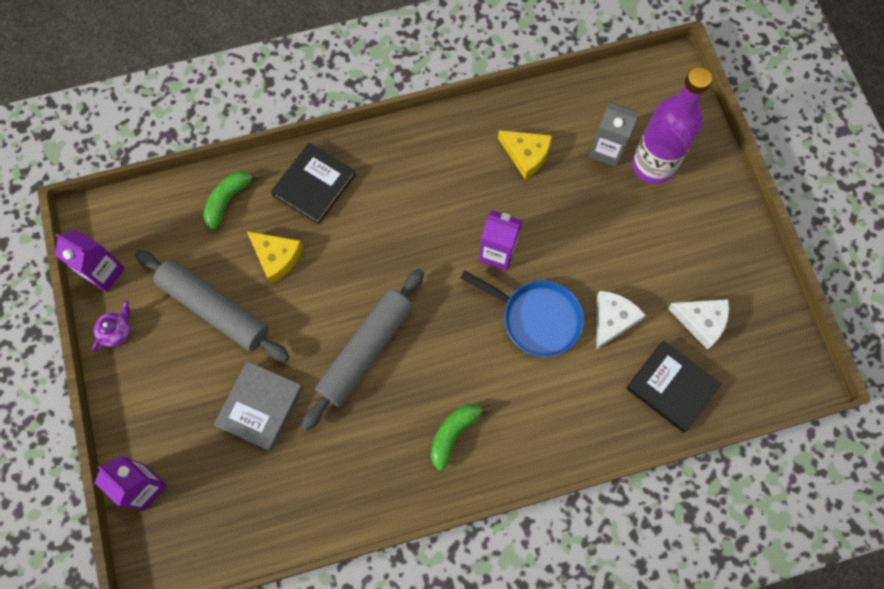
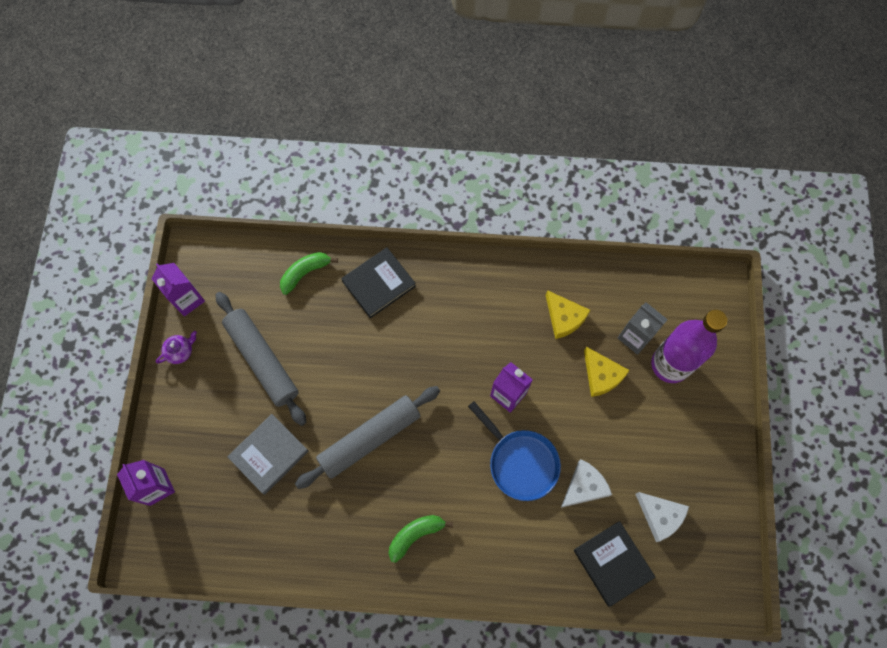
camera: 20 degrees right, 0 degrees up
yellow cheese [247,231,303,284] -> yellow cheese moved to [584,347,630,397]

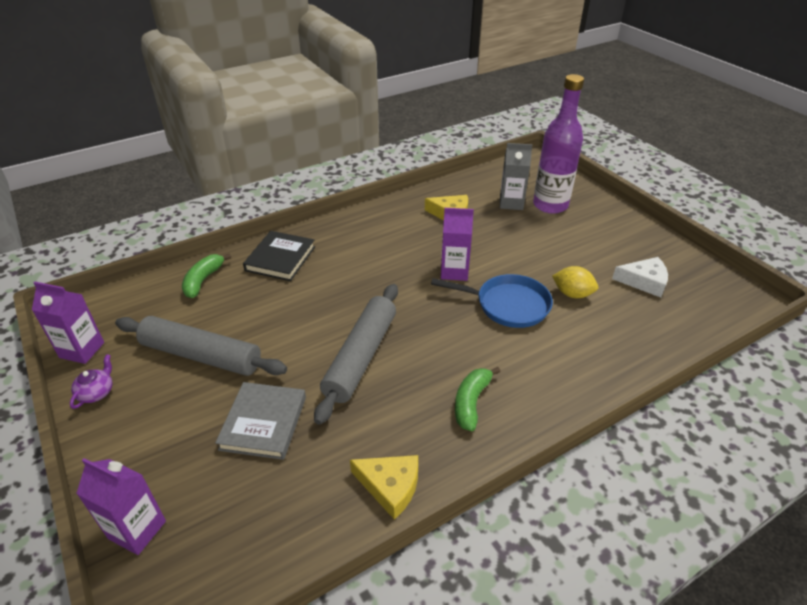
camera: 35 degrees left, 30 degrees down
white cheese [561,459,612,508] -> yellow lemon [552,266,598,298]
black book [574,521,656,607] -> none
yellow cheese [584,347,630,397] -> yellow cheese moved to [350,455,418,520]

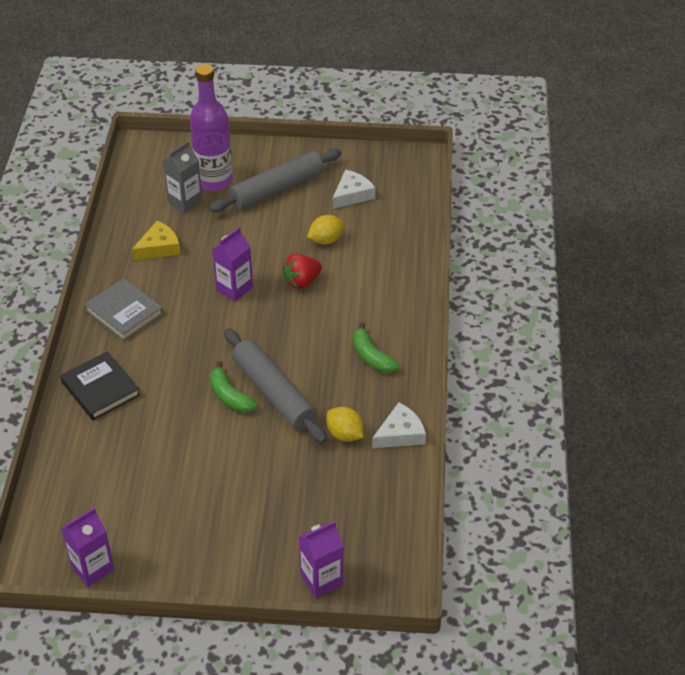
camera: 55 degrees left, 5 degrees up
purple teapot [70,354,113,409] -> none
grey rolling pin [115,316,287,376] -> grey rolling pin moved to [209,149,341,212]
green banana [182,253,231,298] -> green banana moved to [210,361,257,413]
grey book [215,382,306,460] -> grey book moved to [84,278,163,341]
yellow cheese [350,455,418,520] -> white cheese [372,402,426,448]
blue pan [431,274,553,328] -> red strawberry [282,254,322,289]
none -> yellow lemon [327,407,364,442]

